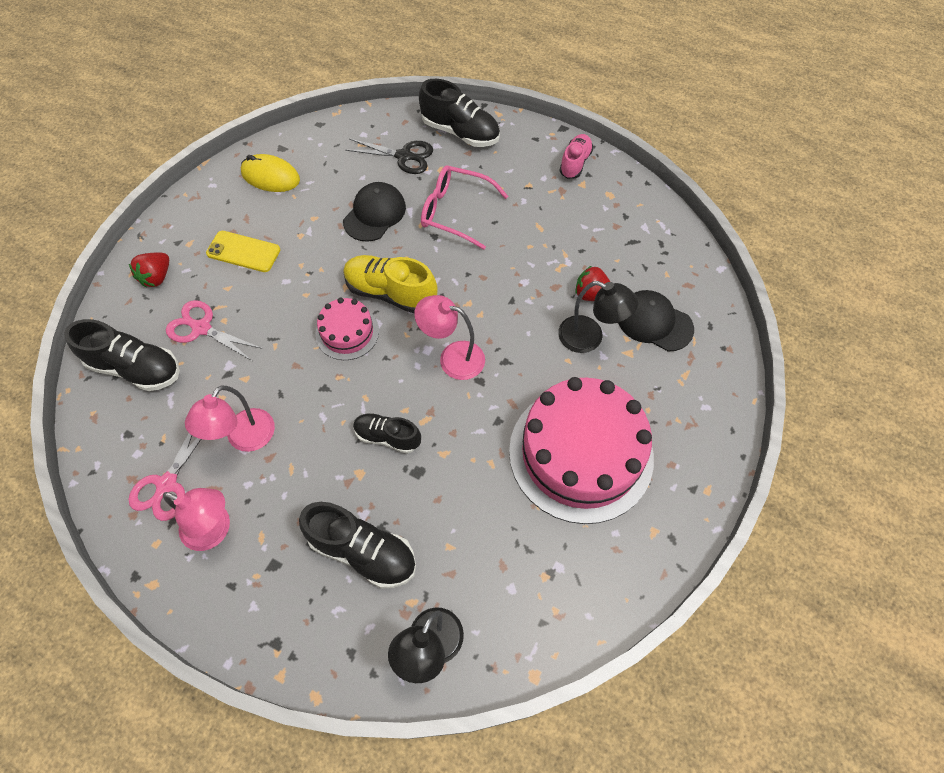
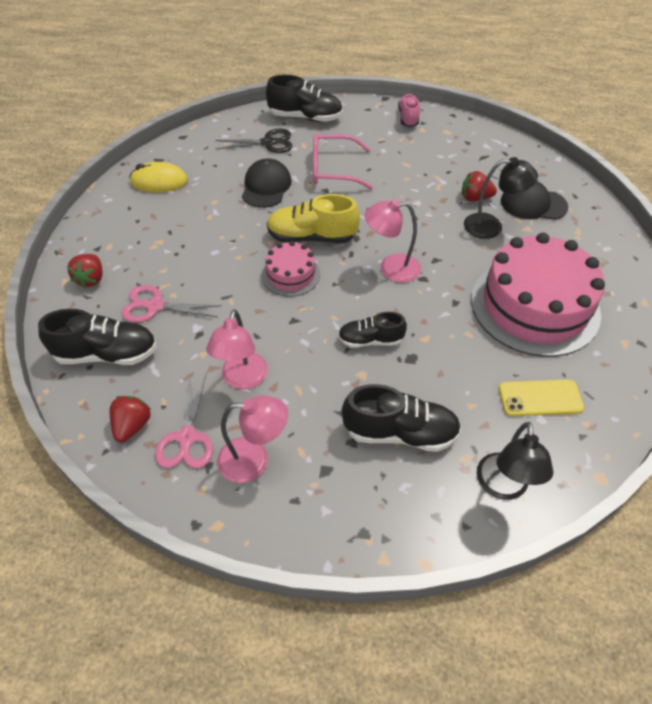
camera: 20 degrees left, 10 degrees down
yellow phone [206,231,280,272] -> yellow phone moved to [498,379,584,416]
none -> red strawberry [110,396,151,443]

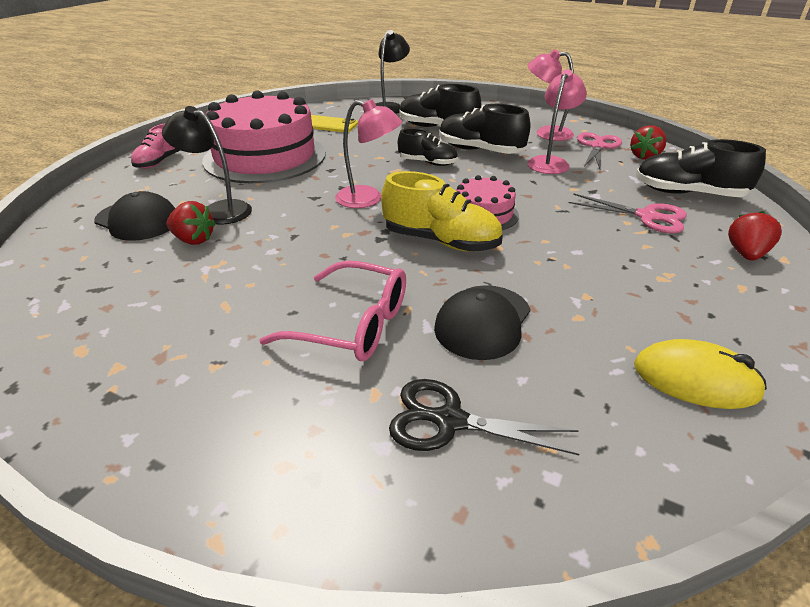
camera: 160 degrees left, 15 degrees down
black shoe [266,75,343,122] -> black shoe moved to [439,104,531,154]
pink shoe [398,94,420,127] -> pink shoe moved to [131,123,180,169]

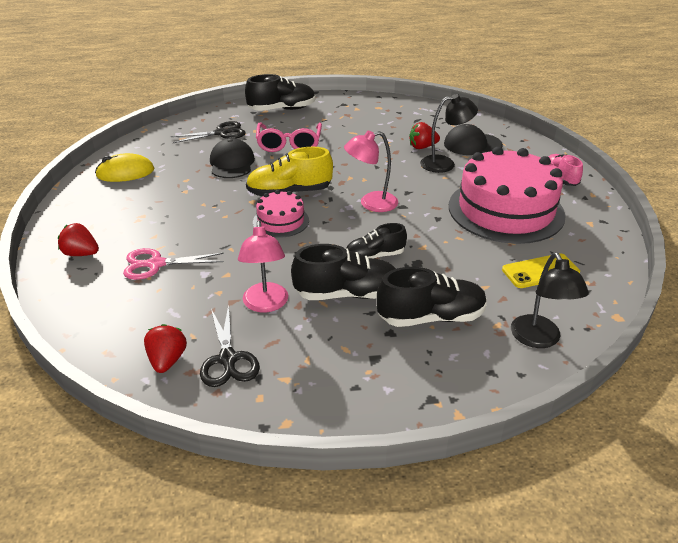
camera: 145 degrees right, 0 degrees up
pink glasses [259,260,406,361] -> pink glasses turned 75 degrees counterclockwise [256,123,322,152]
pink lamp [527,49,574,141] -> none
pink scissors [577,132,622,169] -> black scissors [200,304,260,387]
black shoe [636,139,766,197] -> black shoe moved to [245,74,316,111]
red strawberry [728,211,782,261] -> red strawberry turned 120 degrees clockwise [58,223,99,256]

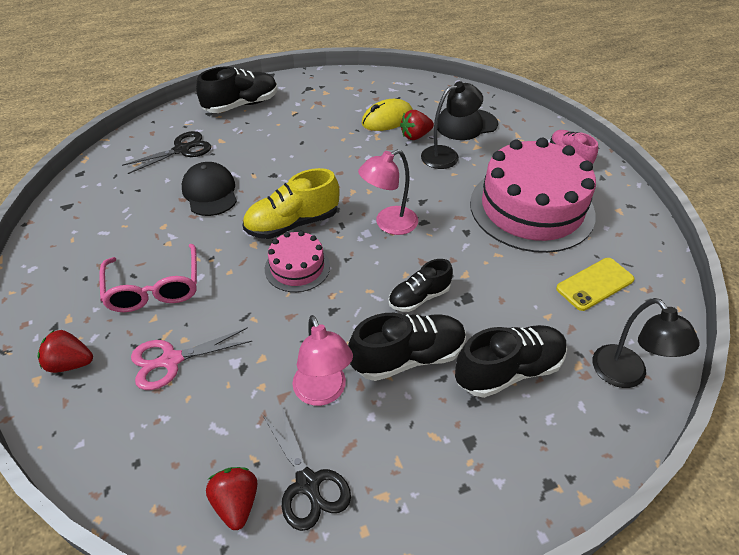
camera: 15 degrees left, 10 degrees up
yellow mouse [95,153,154,182] -> yellow mouse moved to [361,99,413,131]
pink glasses [256,123,322,152] -> pink glasses moved to [99,244,197,312]

